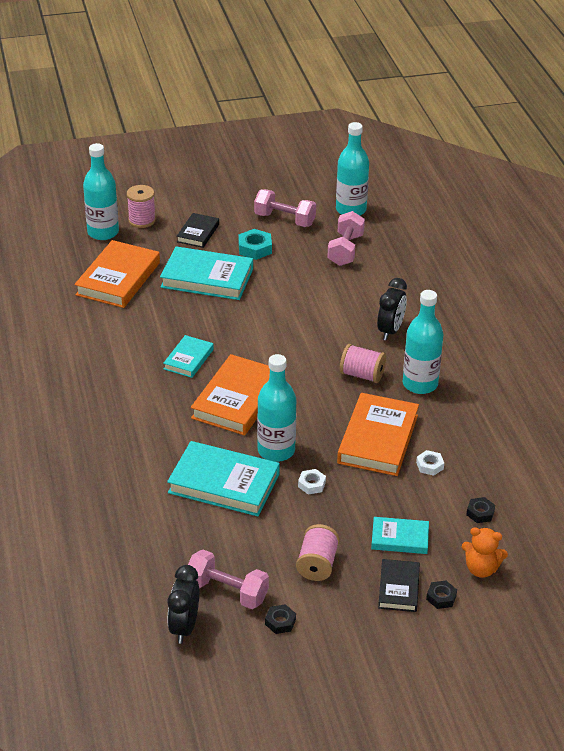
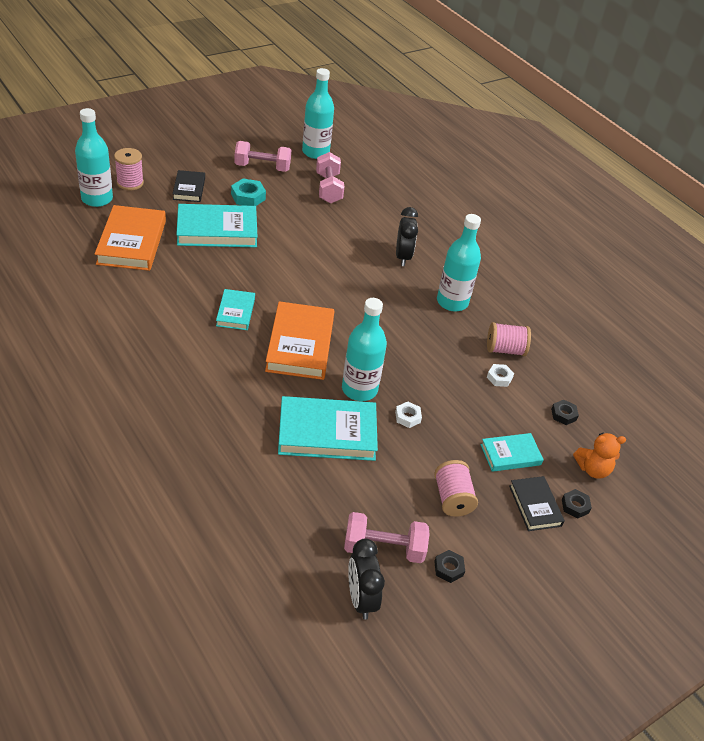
camera: 25 degrees left, 5 degrees up
orange book [337,393,419,476] -> none
pink spool [340,344,386,383] -> pink spool moved to [487,322,531,356]

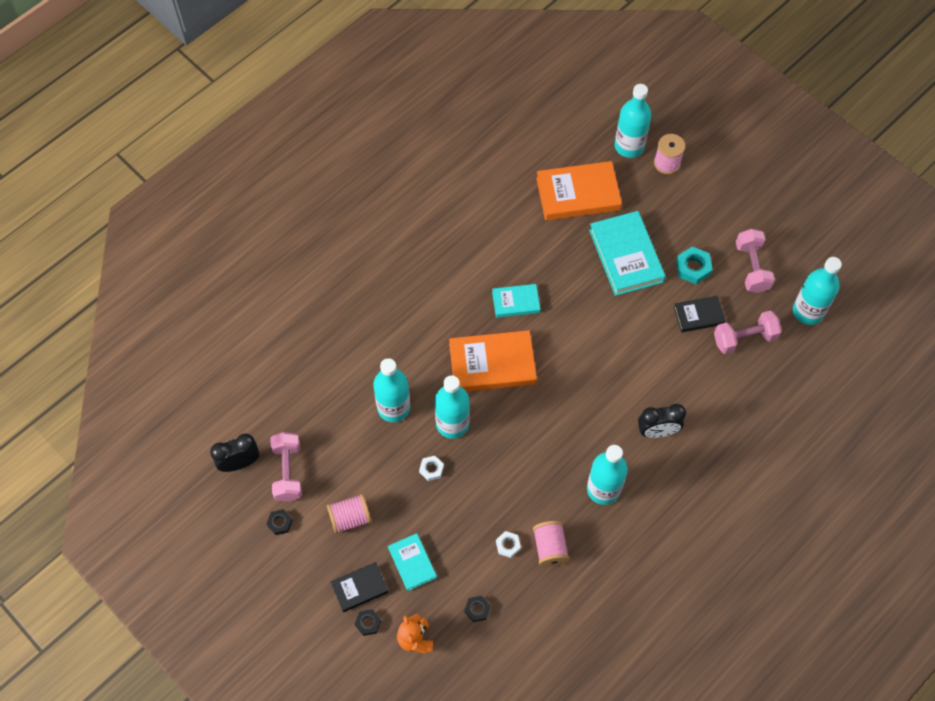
camera: 85 degrees right, 20 degrees up
black book [173,170,205,202] -> black book moved to [674,296,726,332]
turquoise book [278,396,378,461] -> turquoise bottle [373,358,410,422]

